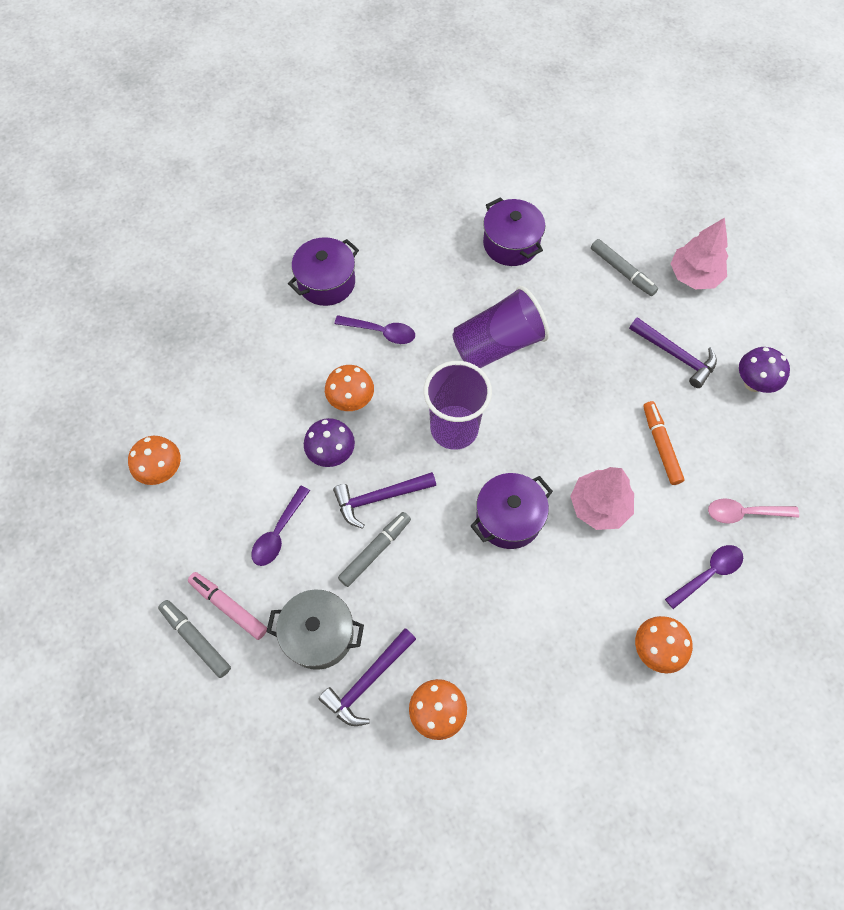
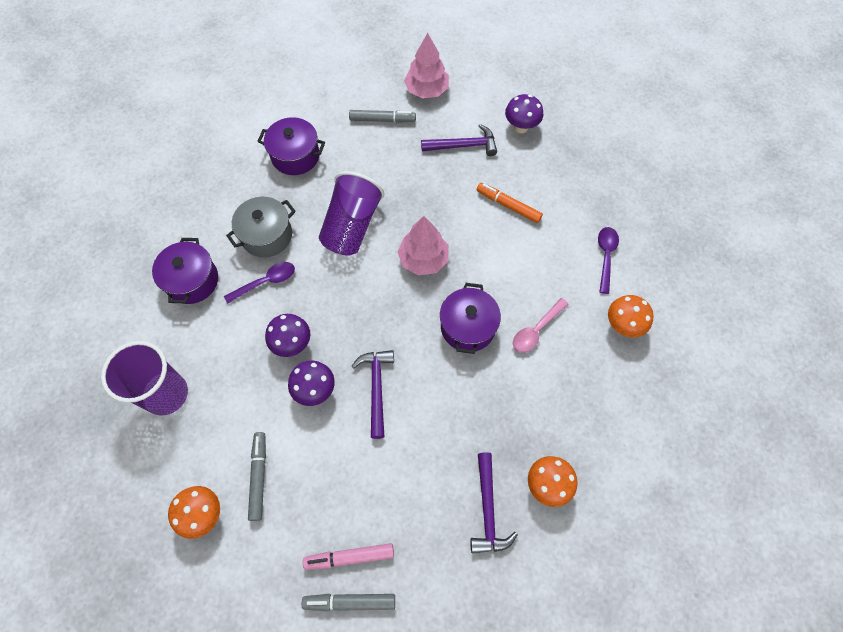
camera: 45 degrees left, 0 degrees up
purple spoon [251,486,310,566] -> none
grey pot [266,589,364,670] -> grey pot moved to [226,197,296,257]
orange mushroom [325,365,374,411] -> purple mushroom [265,314,310,357]
purple hammer [333,472,436,529] -> purple hammer turned 150 degrees clockwise [352,350,394,439]
grey marker [338,512,411,587] -> grey marker moved to [248,432,266,521]
purple cup [423,361,492,450] -> purple cup moved to [101,341,188,416]
pink tree [570,467,634,530] -> pink tree moved to [397,216,449,275]
pink spoon [708,498,799,524] -> pink spoon moved to [513,298,568,353]

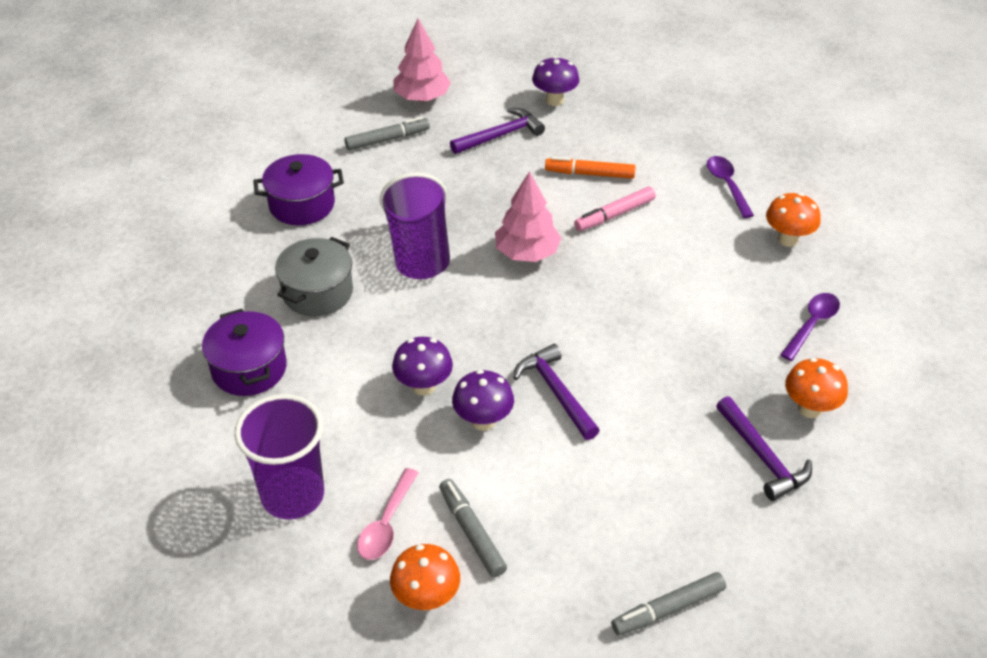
camera: 25 degrees left, 20 degrees down
purple spoon [224,262,295,304] -> purple spoon moved to [780,293,840,361]
pink marker [303,543,394,570] -> pink marker moved to [574,187,656,231]
purple pot [440,283,501,354] -> none
pink spoon [513,298,568,353] -> pink spoon moved to [357,468,419,560]

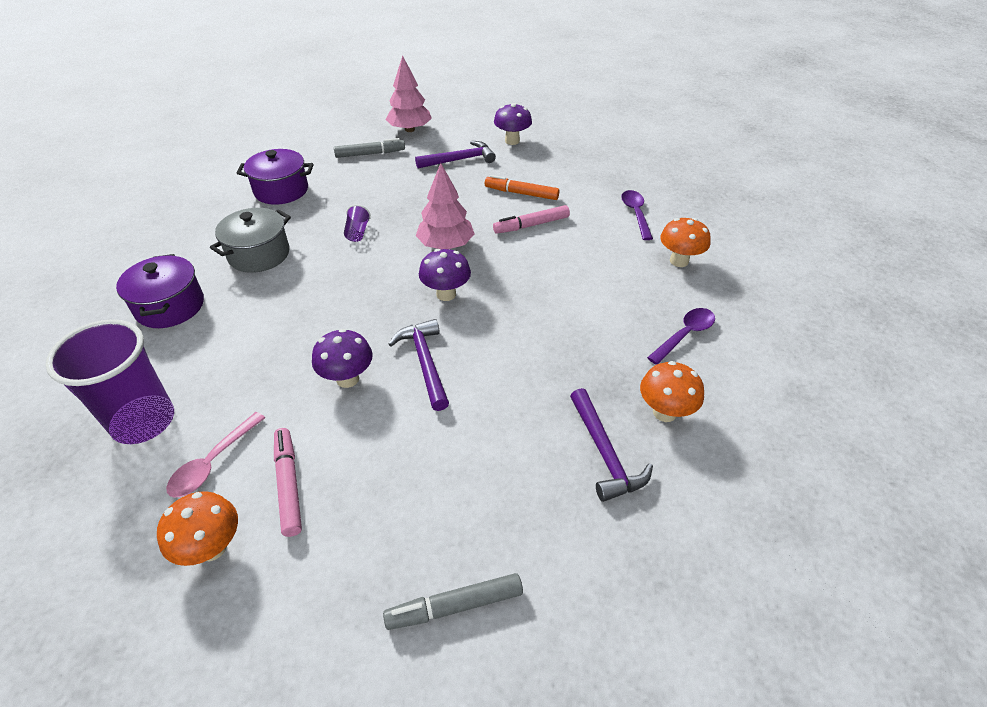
camera: 10 degrees right, 0 degrees up
purple cup [380,173,450,279] -> purple cup [344,205,371,242], size x0.42
purple mushroom [392,337,453,396] -> purple mushroom moved to [419,249,471,301]
grey marker [439,479,507,577] -> pink marker [274,428,302,537]

